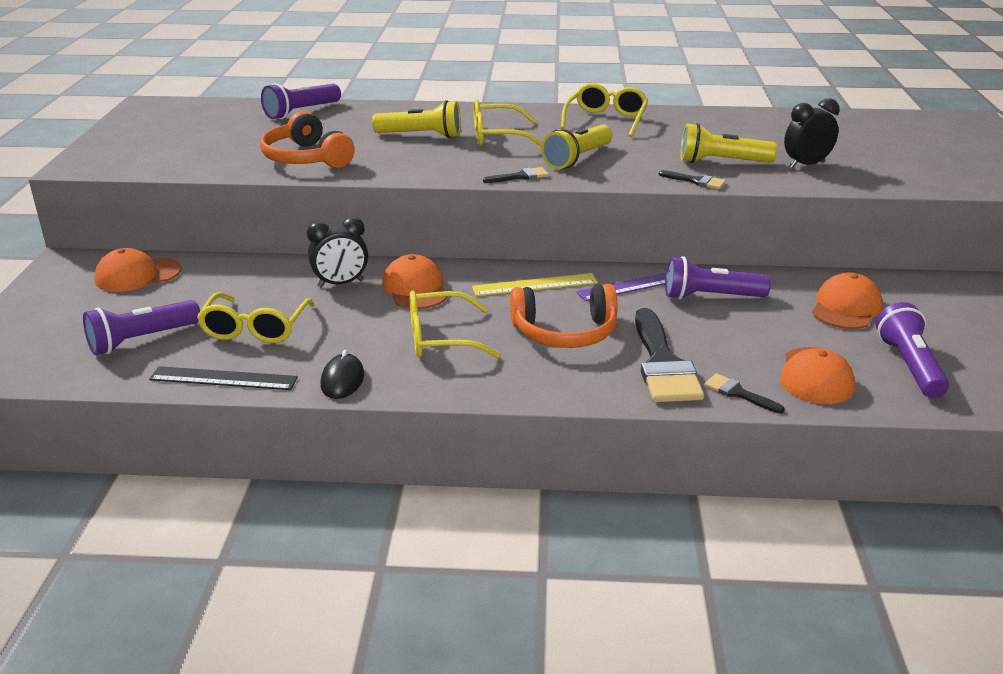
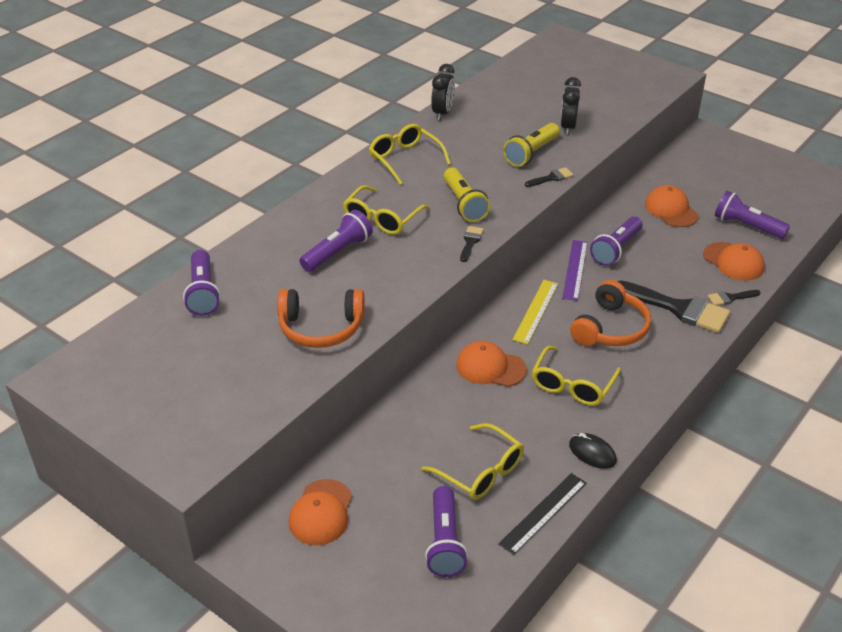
camera: 55 degrees left, 10 degrees up
black clock [307,217,368,287] -> black clock moved to [431,64,455,120]
yellow flashlight [372,100,461,138] -> purple flashlight [299,210,373,272]

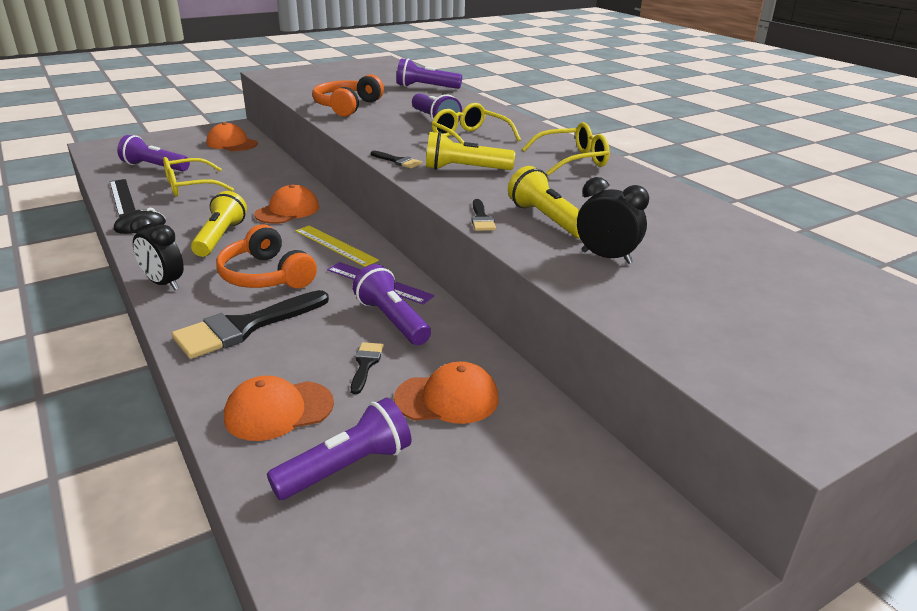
camera: 110 degrees right, 10 degrees down
black clock [431,64,455,120] -> black clock moved to [130,216,184,290]
yellow glasses [532,346,621,406] -> yellow flashlight [191,191,247,257]
black brush [708,290,761,306] -> black brush moved to [351,342,384,394]

